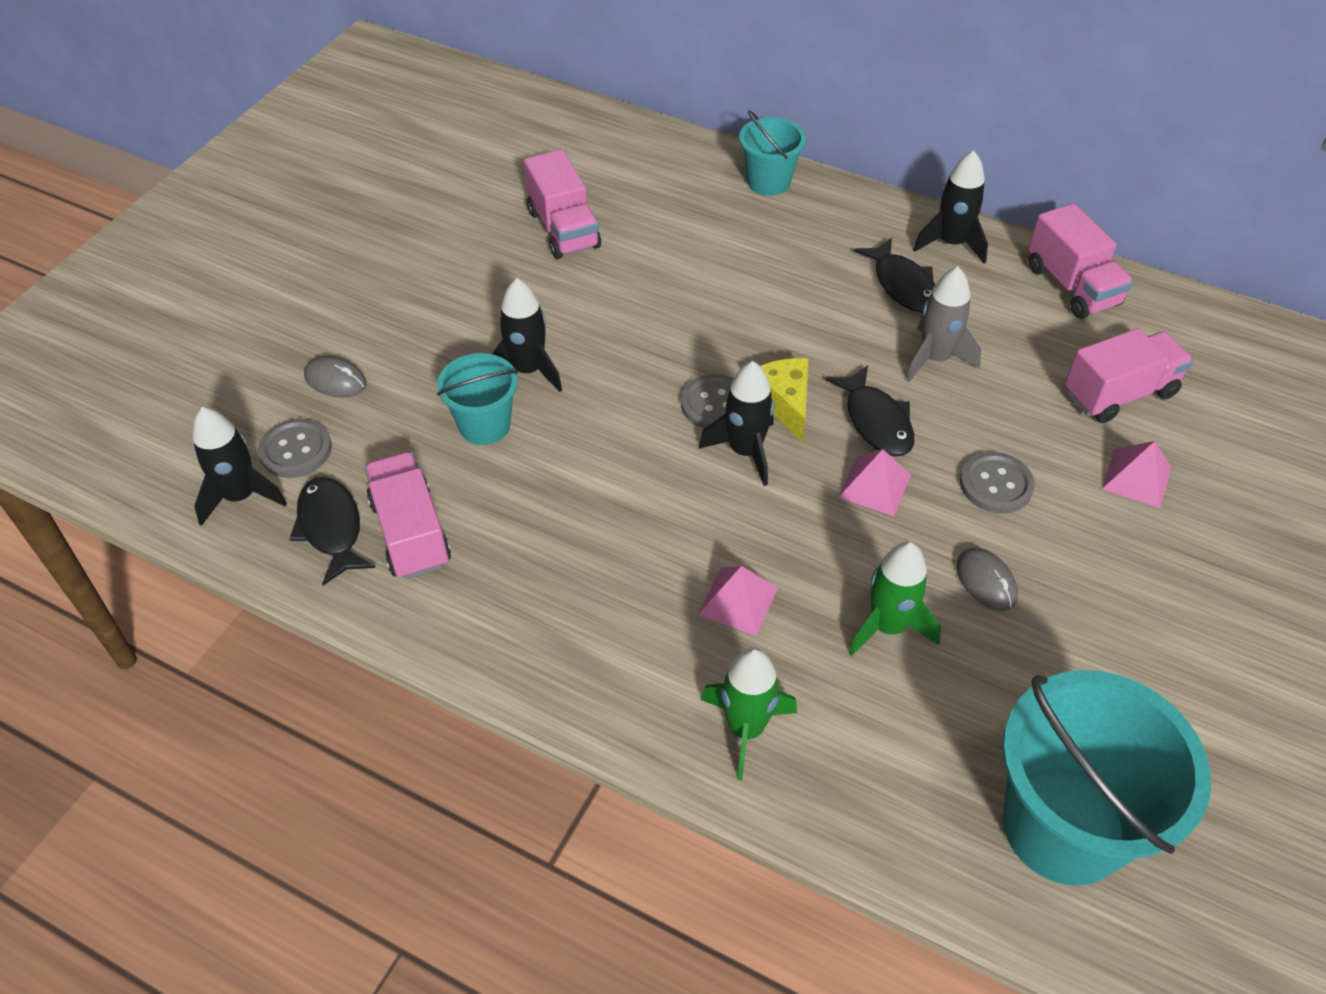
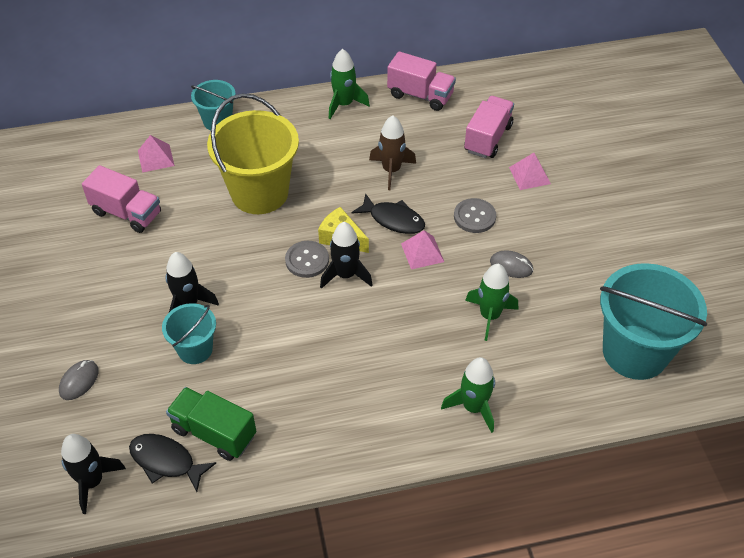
camera: 40 degrees left, 0 degrees up
grey button [258,419,332,478] -> none
grey mouse [304,356,367,397] -> grey mouse turned 45 degrees counterclockwise [59,360,99,400]
pink truck [364,452,451,579] -> green truck [166,387,256,461]
pink pyramid [698,566,778,636] -> pink pyramid moved to [138,135,175,173]
black fish [854,237,935,313] -> none
grey rocket [906,266,981,382] -> brown rocket [369,115,416,190]
black rocket [913,150,988,263] -> green rocket [328,49,370,119]
none -> yellow bucket [207,94,299,214]

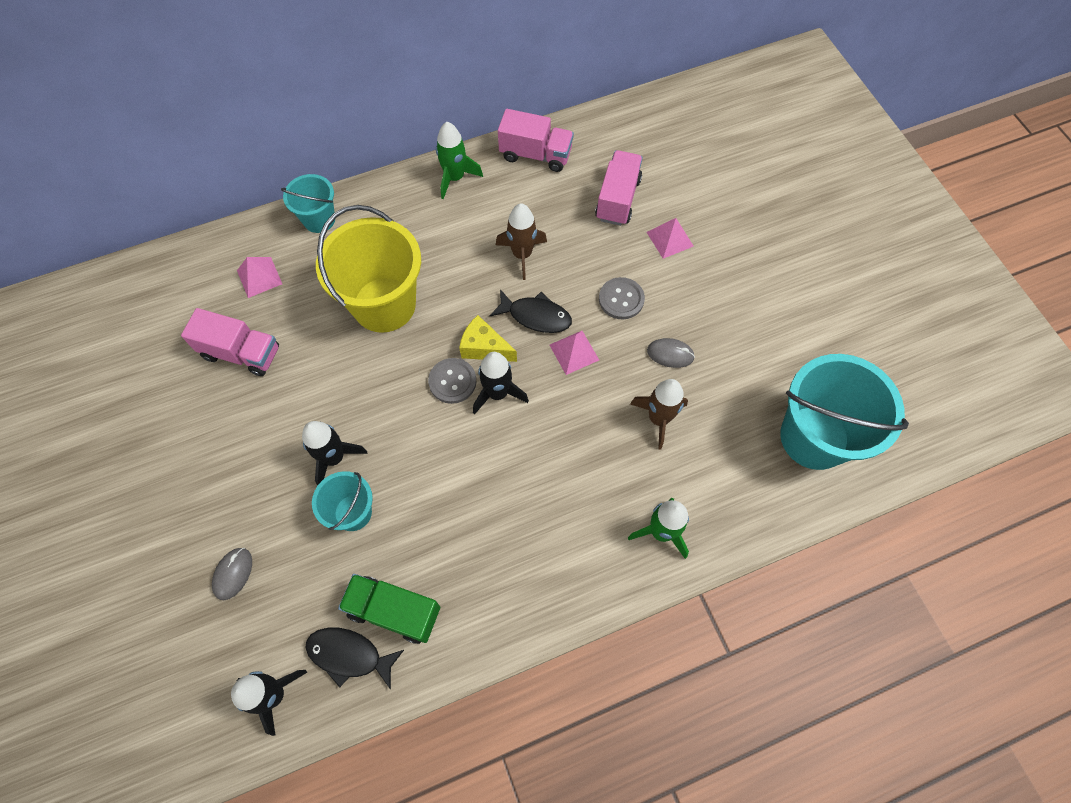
camera: 10 degrees left, 15 degrees up
green rocket [465,264,518,341] -> brown rocket [630,379,688,450]

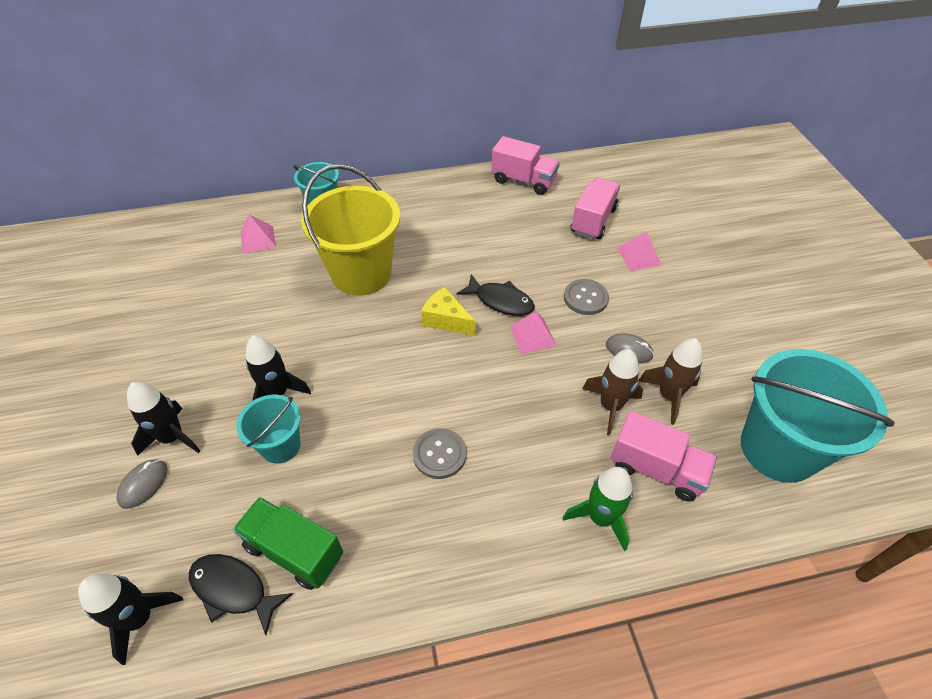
camera: 10 degrees right, 15 degrees down
pink truck [181,308,279,376] -> pink truck moved to [611,411,717,502]
grey button [428,358,476,404] -> grey button moved to [413,428,467,479]
green rocket [436,122,483,199] -> none
black rocket [473,352,529,414] -> black rocket moved to [127,382,200,456]
brown rocket [496,204,547,280] -> brown rocket moved to [638,338,703,425]

